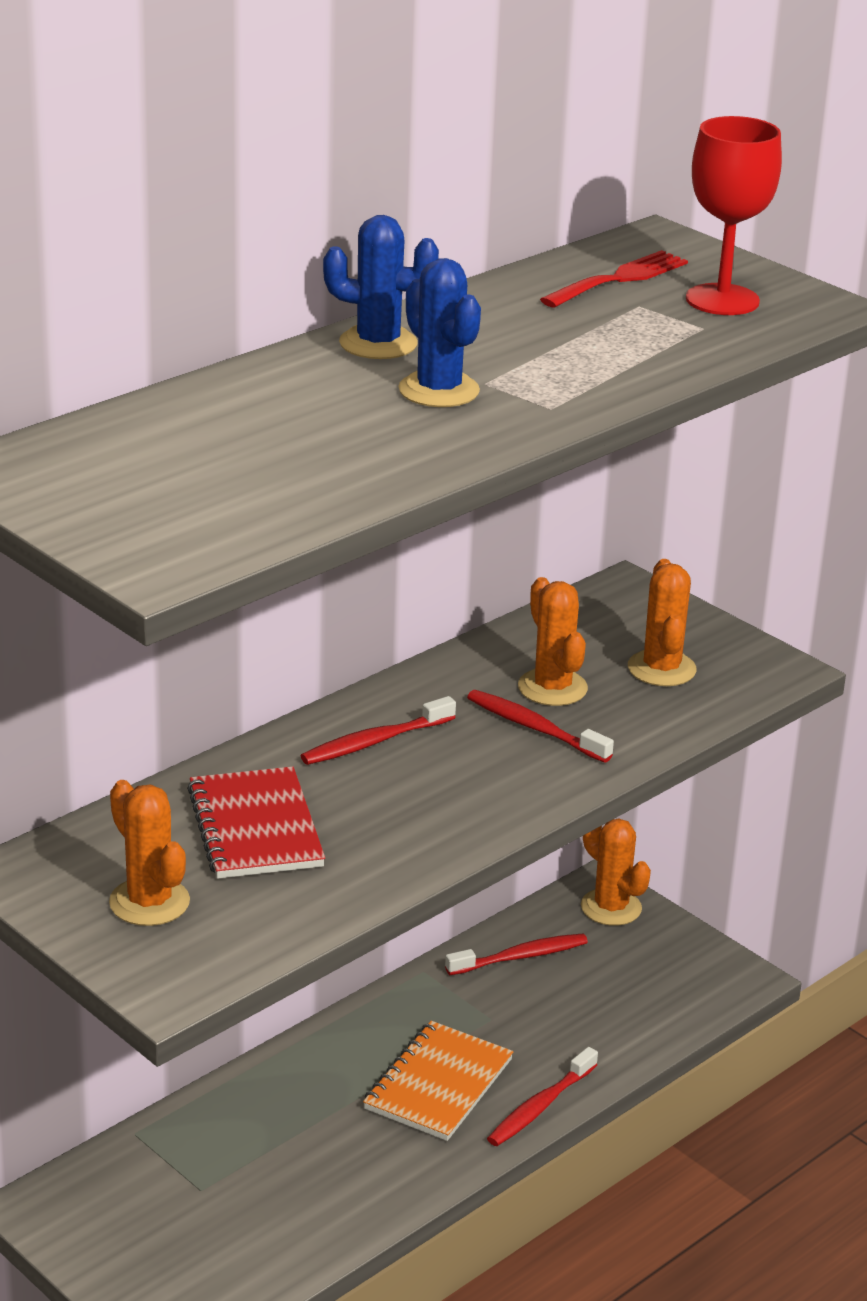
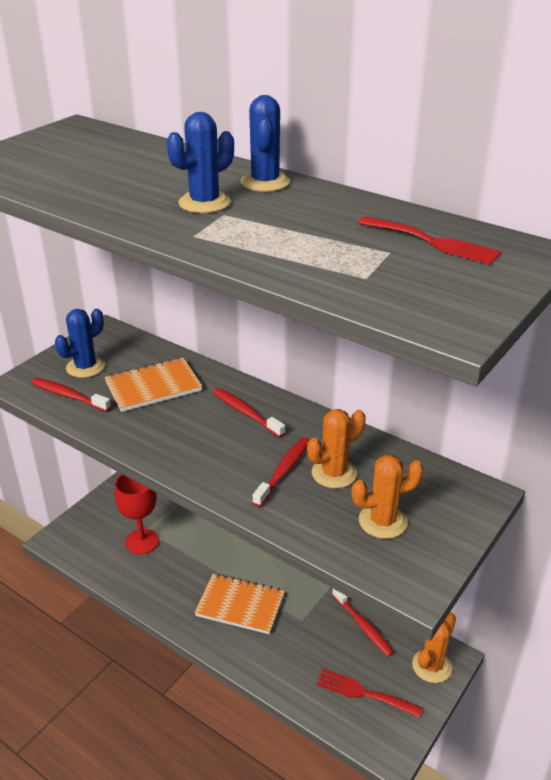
camera: 80 degrees right, 5 degrees up
orange cactus [109,780,190,926] -> blue cactus [55,309,105,378]
red notebook [187,766,325,879] -> orange notebook [105,357,202,412]
red toothbrush [487,1047,598,1146] -> red toothbrush moved to [31,378,111,412]
red goblet [686,116,782,315] -> red goblet moved to [115,474,159,554]
none -> red fork [317,668,422,718]

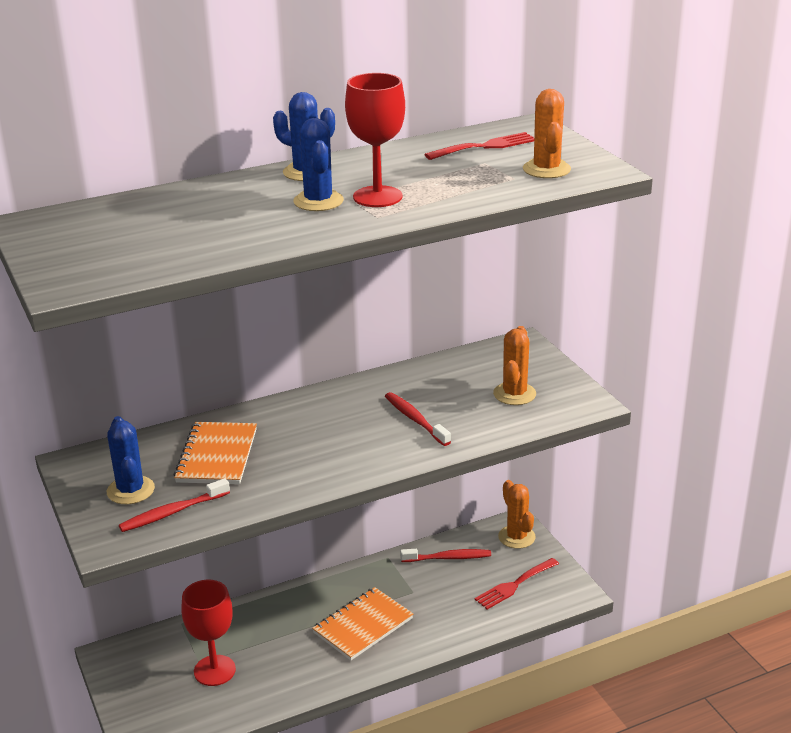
camera: 60 degrees left, 5 degrees down
red toothbrush [213,388,285,438] -> none
orange cactus [307,409,366,488] -> orange cactus moved to [523,89,571,178]
none -> red goblet [345,73,405,207]

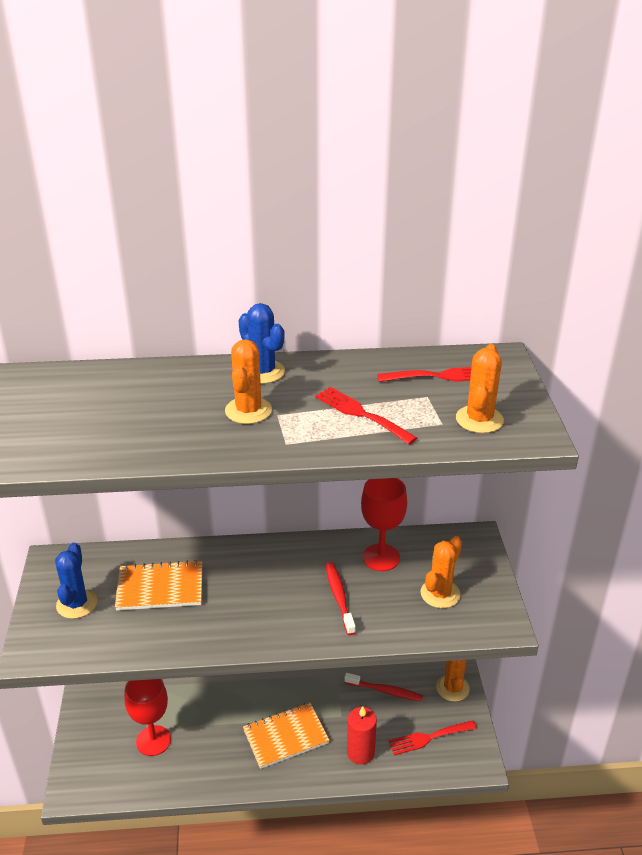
camera: 20 degrees right, 5 degrees up
red toothbrush [119,478,230,532] -> none
orange notebook [174,422,257,484] -> orange notebook turned 60 degrees clockwise [115,560,202,610]
blue cactus [293,118,344,211] -> orange cactus [225,339,272,424]
red goblet [345,73,405,207] -> red goblet moved to [361,478,407,571]
none -> red fork [315,387,417,444]
none -> red candle [347,706,377,765]

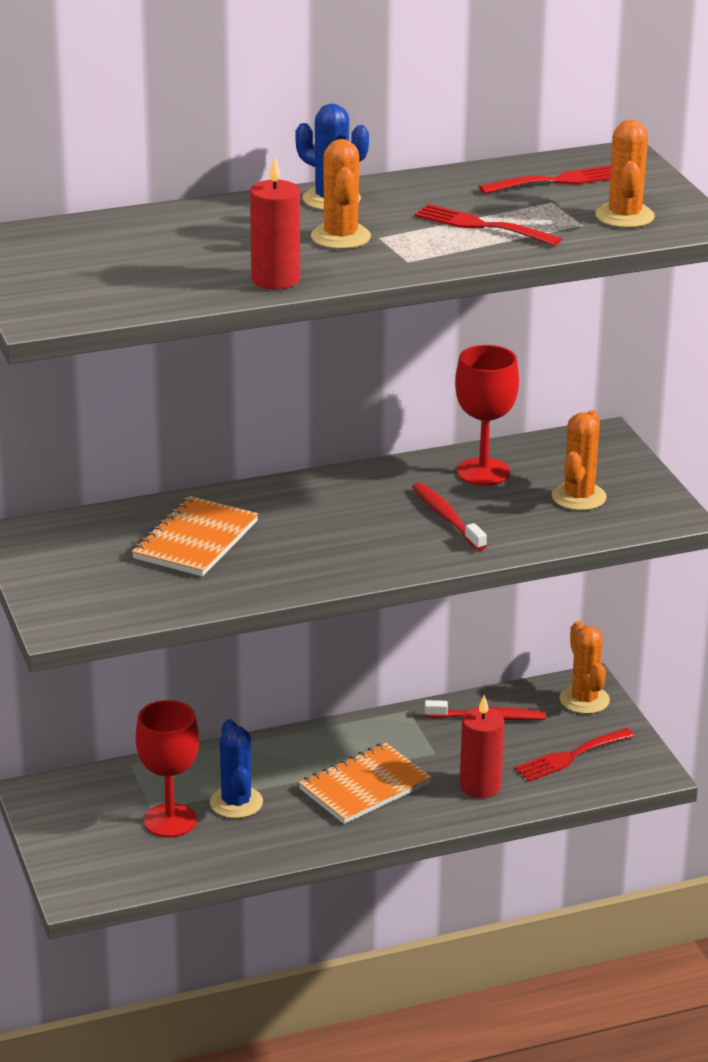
camera: 15 degrees left, 5 degrees down
blue cactus [55,543,97,619] -> blue cactus moved to [210,719,263,819]
orange notebook [115,560,202,610] -> orange notebook turned 45 degrees counterclockwise [132,496,259,576]
none -> red candle [250,157,300,289]

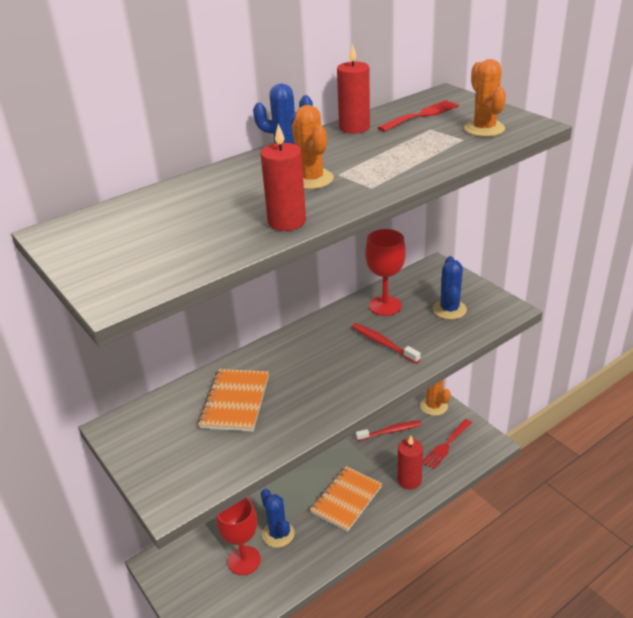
camera: 15 degrees left, 5 degrees up
red fork [414,204,562,246] -> none
orange cactus [552,410,607,511] -> blue cactus [433,256,467,320]
none -> red candle [337,43,370,134]

